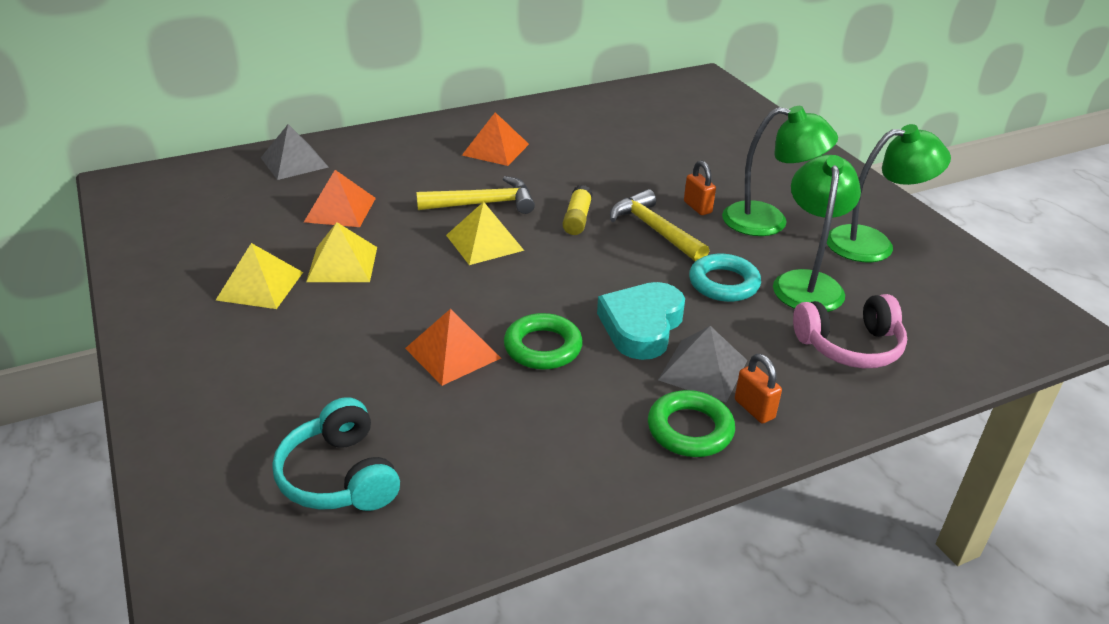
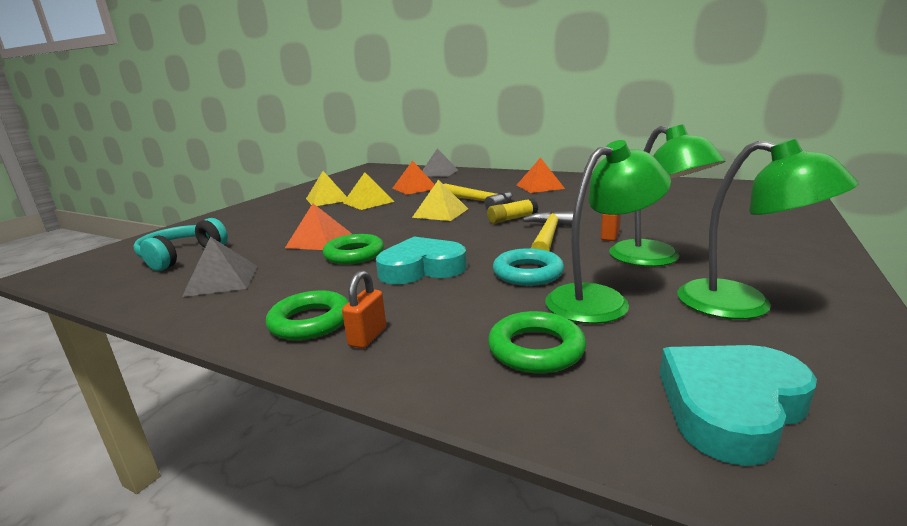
camera: 55 degrees right, 15 degrees down
grey pyramid [658,326,747,403] -> grey pyramid moved to [182,236,258,297]
pink headphones [793,294,907,368] -> green ring [488,311,586,373]
none -> turquoise heart [660,345,817,466]

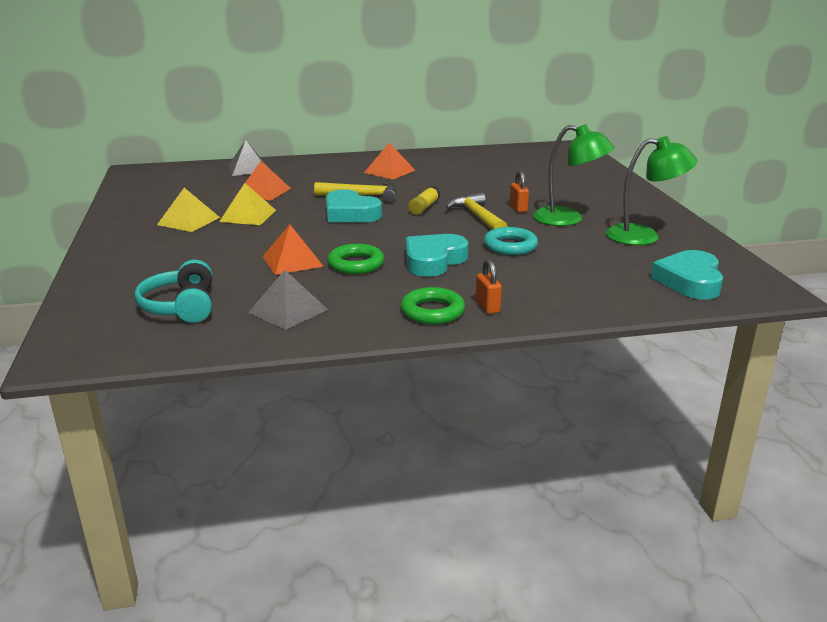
camera: 40 degrees left, 5 degrees up
yellow pyramid [412,179,468,221] -> turquoise heart [326,189,382,222]
green ring [488,311,586,373] -> none
green lamp [545,140,671,324] -> none

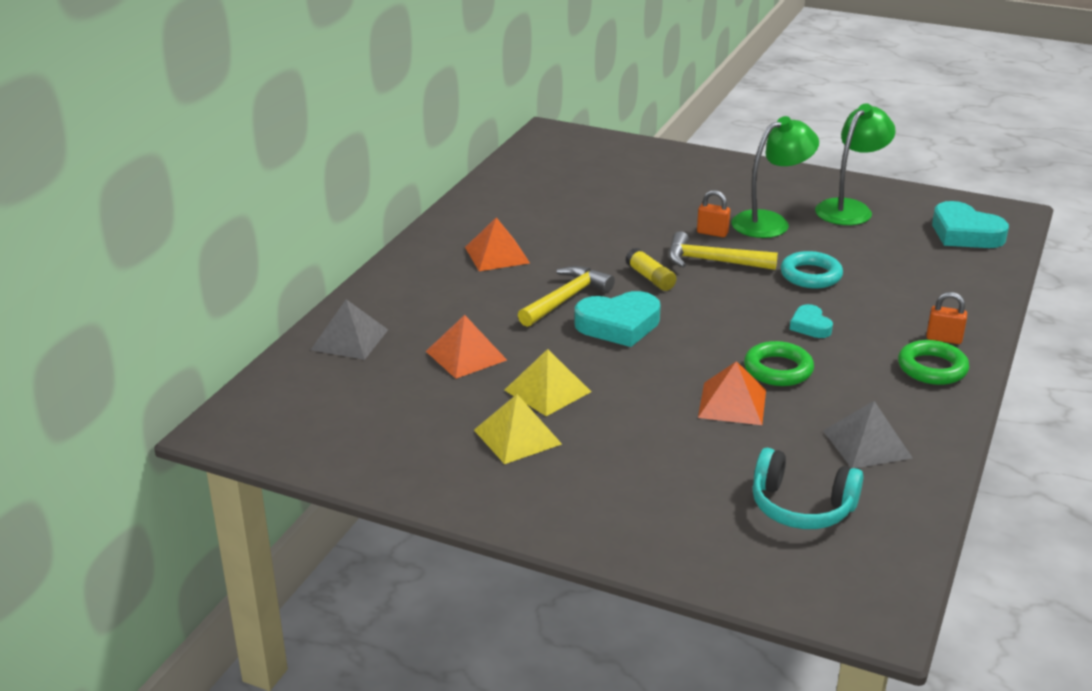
camera: 55 degrees left, 5 degrees up
turquoise heart [406,234,468,277] -> turquoise heart [789,304,833,338], size x0.55

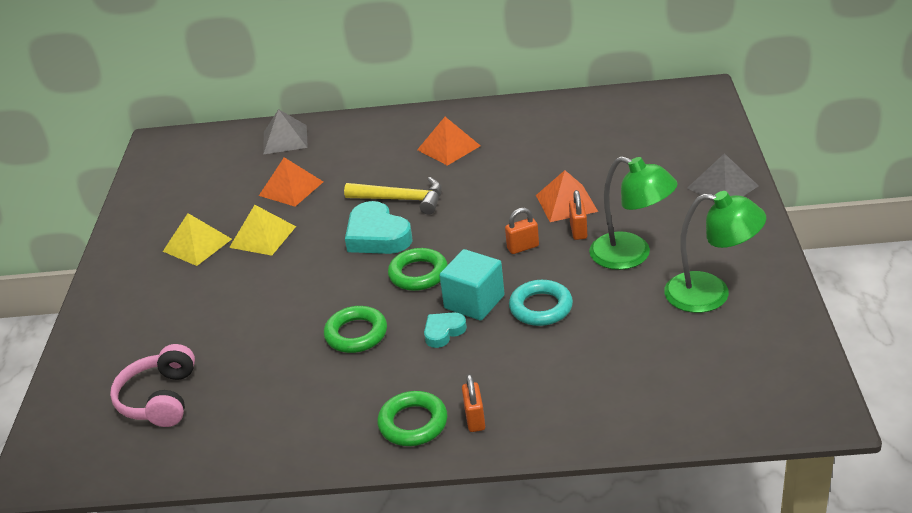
camera: 70 degrees right, 5 degrees up
yellow glue stick [625,248,676,291] -> none
yellow hammer [668,231,778,270] -> orange padlock [505,208,539,254]
orange pyramid [698,361,766,425] -> orange pyramid moved to [536,170,598,222]
turquoise headphones [752,448,863,529] -> pink headphones [110,344,195,427]
grey pyramid [823,401,912,469] -> grey pyramid moved to [687,153,758,202]
turquoise heart [932,201,1009,248] -> none
none -> green ring [388,248,448,291]
none -> turquoise cube [439,249,505,321]

